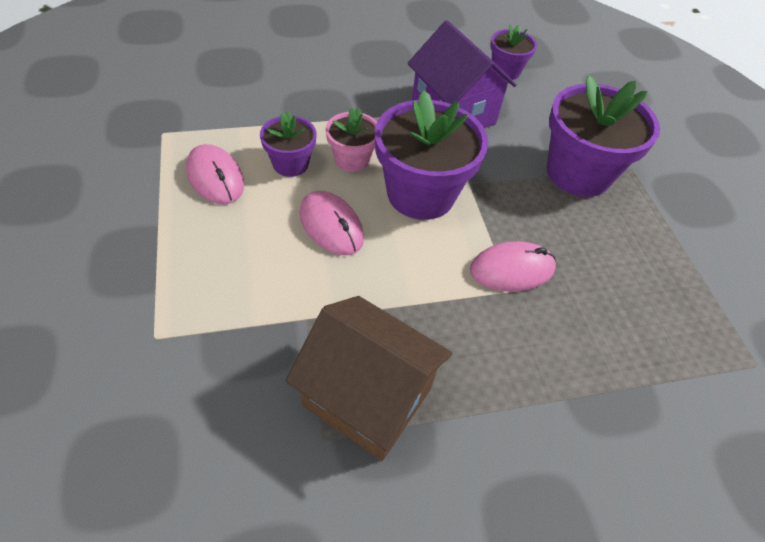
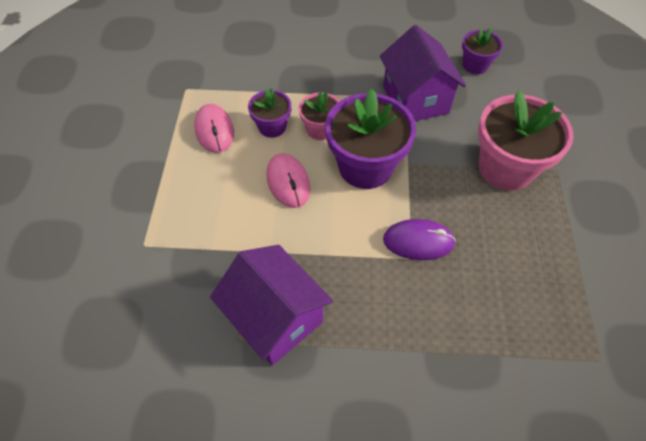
camera: 20 degrees right, 5 degrees up
brown house [286,296,452,461] -> purple house [210,245,333,365]
pink mouse [470,241,556,292] -> purple mouse [383,219,456,260]
purple flower pot [547,76,660,197] -> pink flower pot [478,91,574,191]

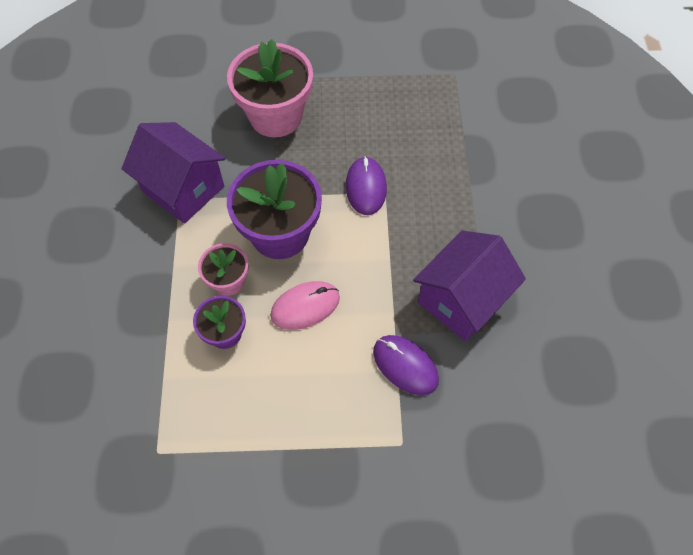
camera: 95 degrees left, 5 degrees up
pink mouse [194,104,234,153] -> none
purple house [380,25,466,121] -> purple house turned 60 degrees clockwise [121,122,225,224]
purple flower pot [462,28,503,74] -> none
none -> purple mouse [373,335,439,395]

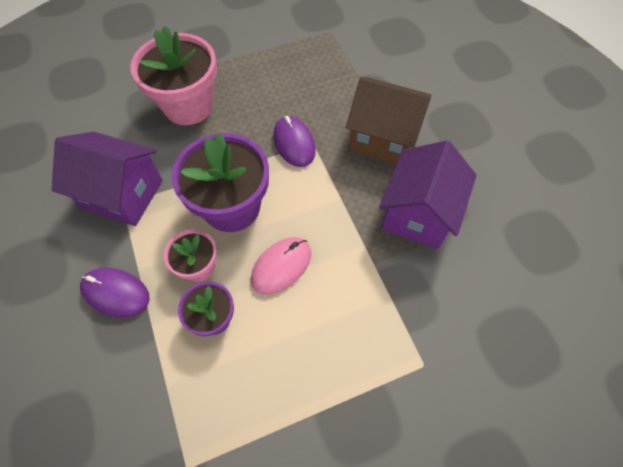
camera: 20 degrees left, 0 degrees up
purple mouse [373,335,439,395] -> purple mouse moved to [80,268,149,318]
none -> brown house [346,77,431,165]

